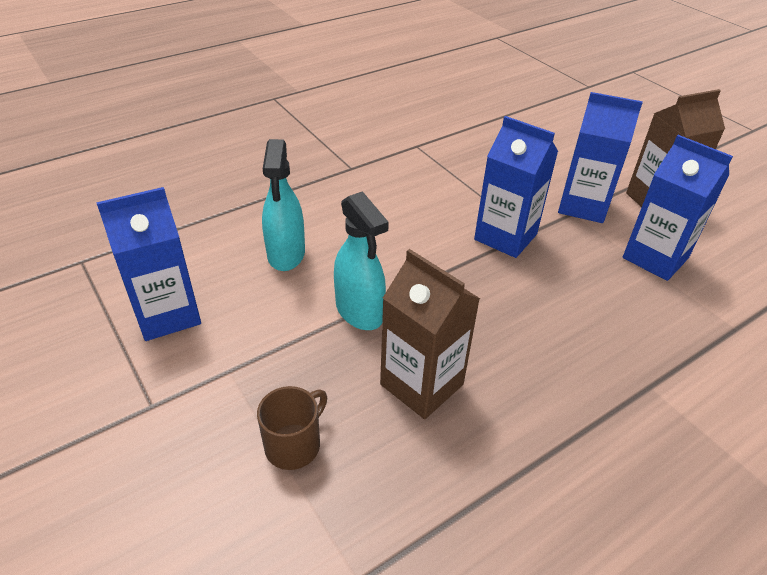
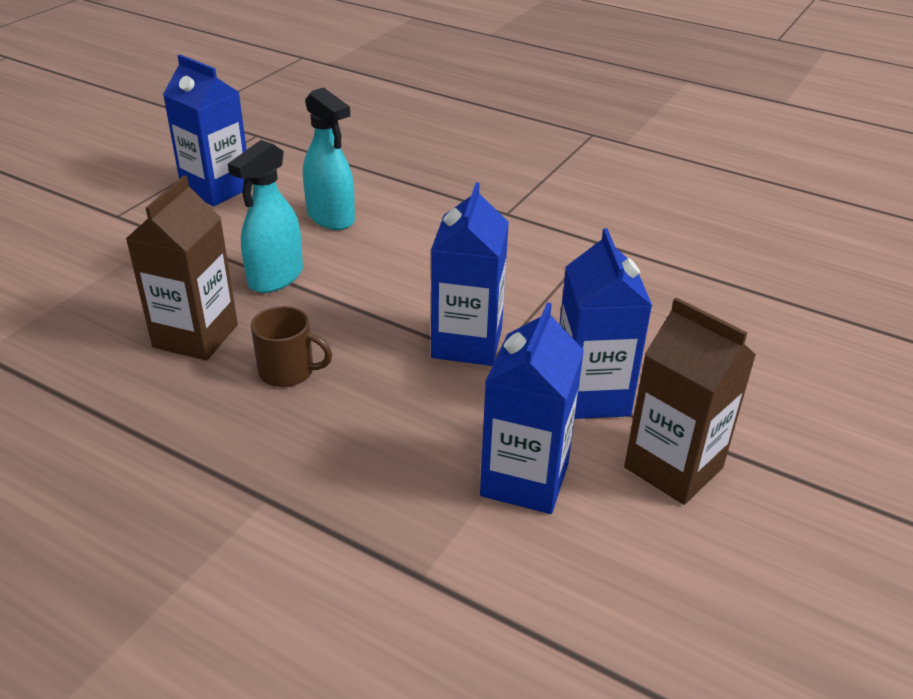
camera: 65 degrees right, 5 degrees down
brown mug [257,386,327,470] -> brown mug moved to [251,306,332,387]
turquoise spray bottle [262,139,305,271] -> turquoise spray bottle turned 105 degrees counterclockwise [303,87,355,230]

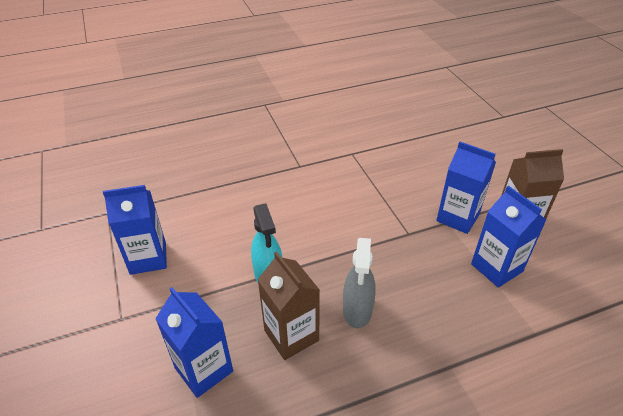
camera: 50 degrees left, 5 degrees up
brown mug [251,306,332,387] -> grey spray bottle [343,238,376,328]
turquoise spray bottle [303,87,355,230] -> none
blue carton [431,182,509,366] -> blue carton moved to [155,287,233,398]

